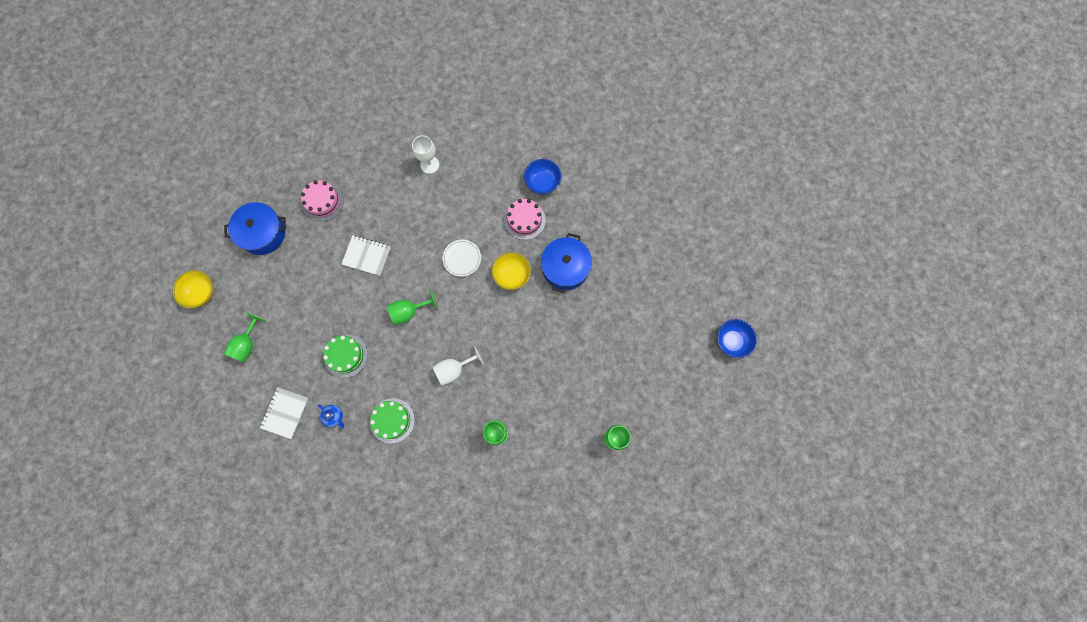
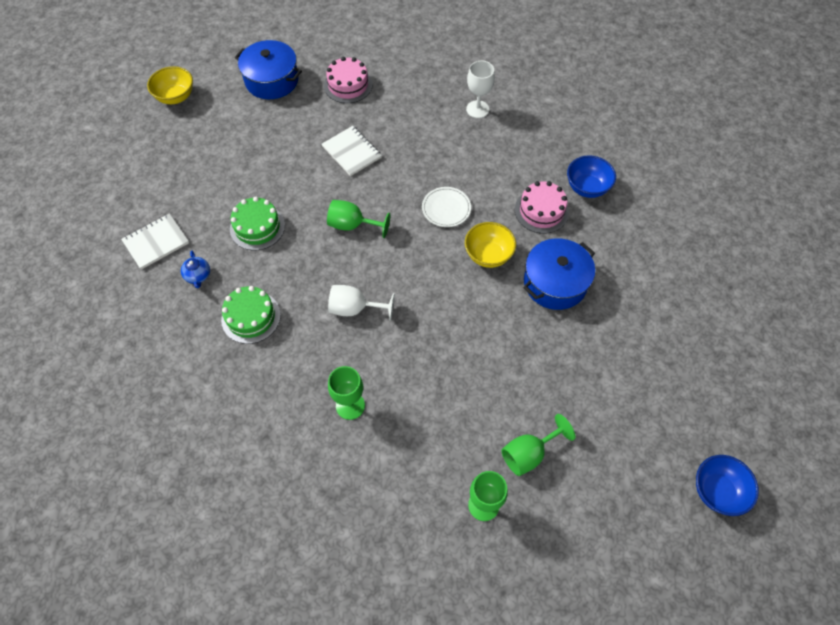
camera: 35 degrees right, 15 degrees down
green goblet [224,312,266,363] -> green goblet moved to [501,414,576,476]

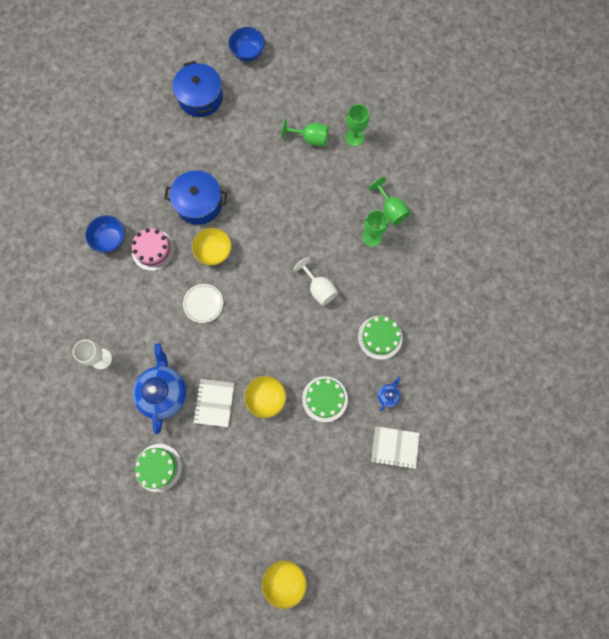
camera: 135 degrees left, 15 degrees up
blue pot [235,40,302,99] -> blue pot moved to [173,61,223,117]
pink cake [324,57,372,103] -> green cake [135,444,182,492]
green goblet [327,200,390,238] -> green goblet moved to [369,177,410,225]
none -> blue teapot [133,343,187,435]
none -> yellow bowl [244,376,286,418]

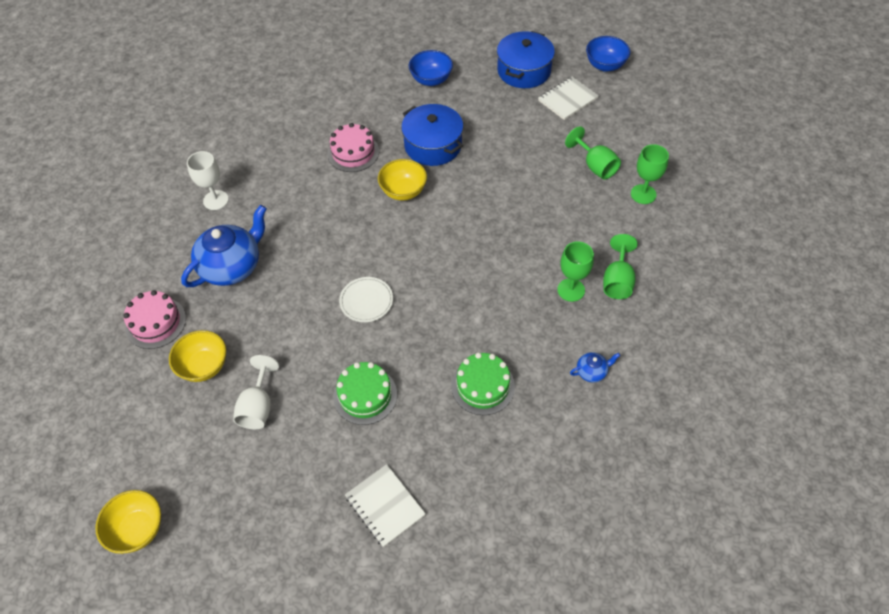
camera: 45 degrees right, 20 degrees down
blue bowl [85,215,125,253] -> blue bowl moved to [409,50,453,86]
green cake [135,444,182,492] -> pink cake [123,290,186,349]
white plate [183,284,223,323] -> white plate moved to [339,277,393,322]
white notebook [193,379,235,427] -> white notebook moved to [538,77,598,120]
yellow bowl [244,376,286,418] -> yellow bowl moved to [169,330,226,382]
white goblet [293,257,338,306] -> white goblet moved to [233,355,279,429]
blue teapot [378,377,401,411] -> blue teapot moved to [570,352,620,382]

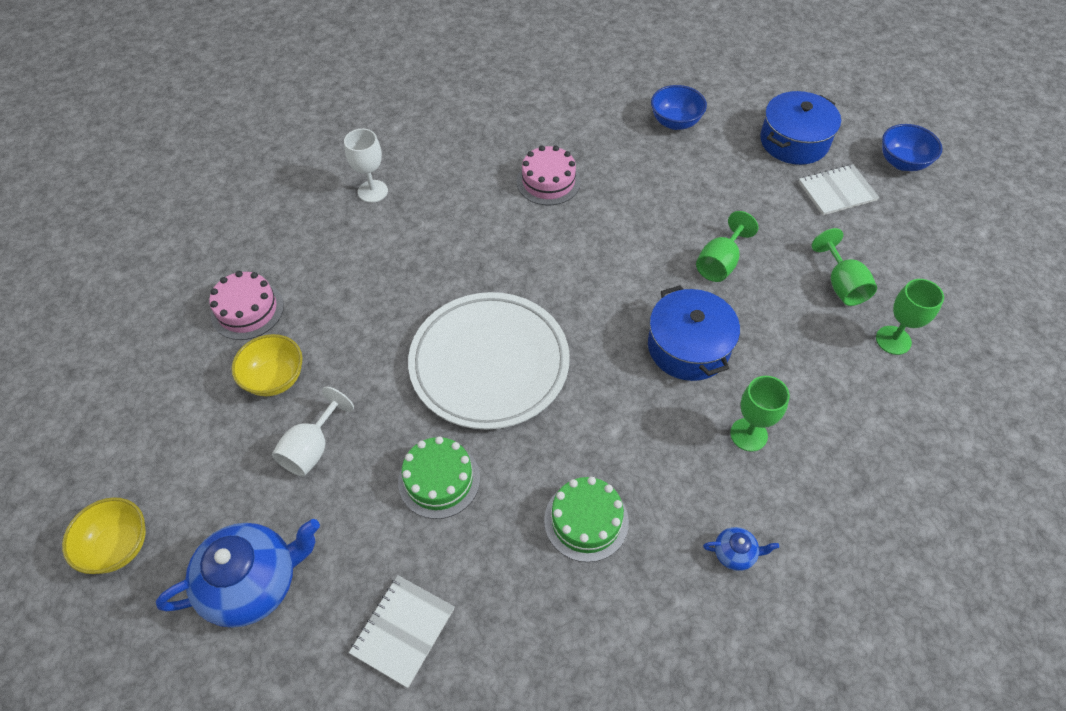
camera: 20 degrees right, 0 degrees up
blue teapot [181,205,267,287] -> blue teapot moved to [156,519,320,628]
white plate [339,277,393,322] -> white plate [408,292,570,430], size x2.34
white notebook [345,464,426,547] -> white notebook turned 45 degrees clockwise [349,575,454,688]
yellow bowl [378,159,427,201] -> none
blue pot [401,104,463,166] -> blue pot moved to [648,285,740,381]
green goblet [603,234,638,299] -> green goblet moved to [696,211,758,282]

